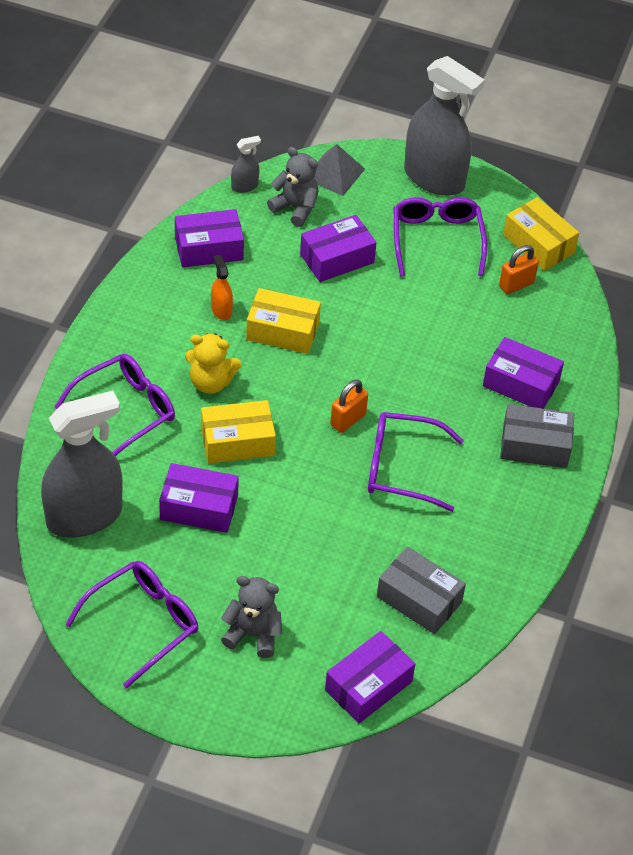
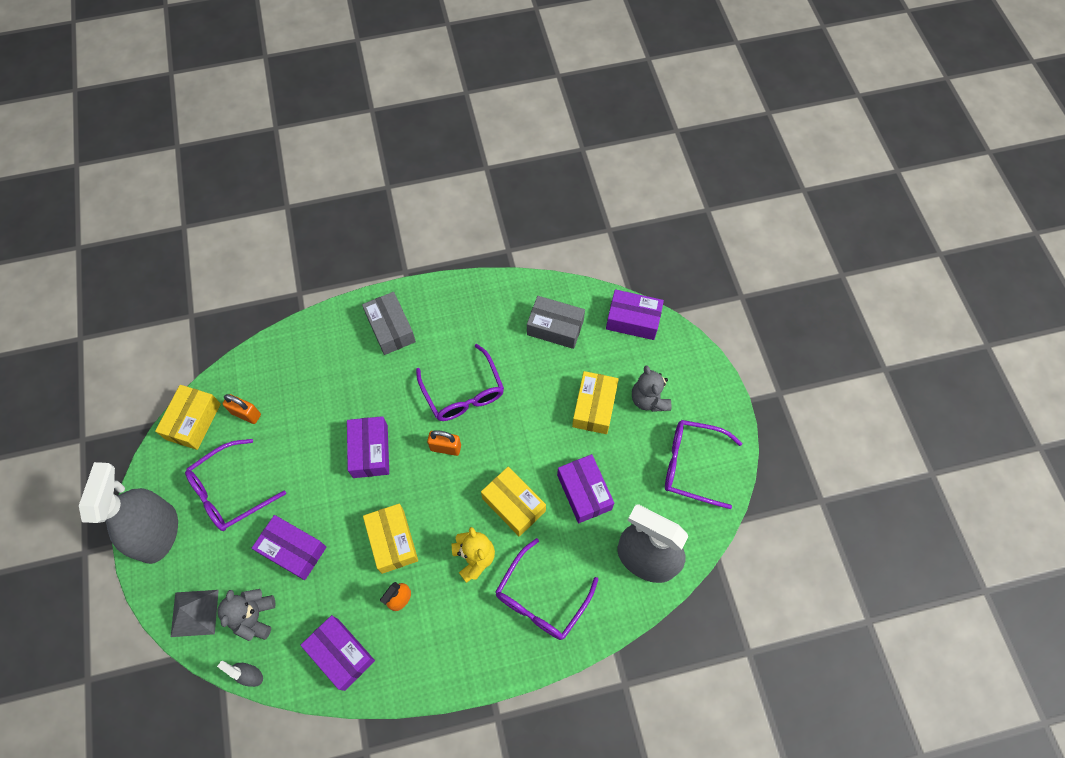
camera: 120 degrees left, 15 degrees up
purple glasses [54,354,175,456] -> purple glasses turned 75 degrees counterclockwise [495,538,598,640]
grey box [377,547,466,634] -> grey box turned 75 degrees counterclockwise [527,296,585,349]
purple box [483,337,564,409] -> purple box moved to [347,416,389,478]
none -> yellow box [572,371,619,434]

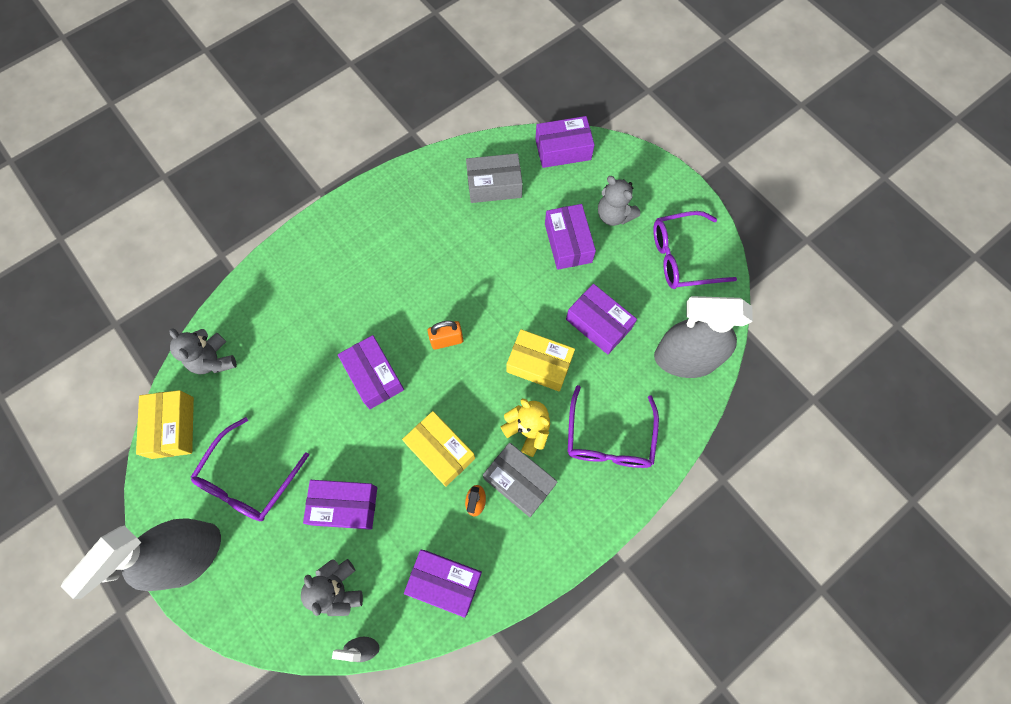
camera: 25 degrees left, 5 degrees up
grey spray bottle [79,462,178,564] -> grey spray bottle turned 120 degrees counterclockwise [61,518,221,599]
grey pyramid [171,590,219,637] -> none
orange padlock [223,394,261,424] -> none
grey box [362,292,416,355] -> grey box moved to [483,443,558,517]
purple glasses [416,344,504,421] -> none
yellow box [572,371,619,434] -> purple box [545,204,596,270]
none -> grey teddy bear [169,328,237,374]

